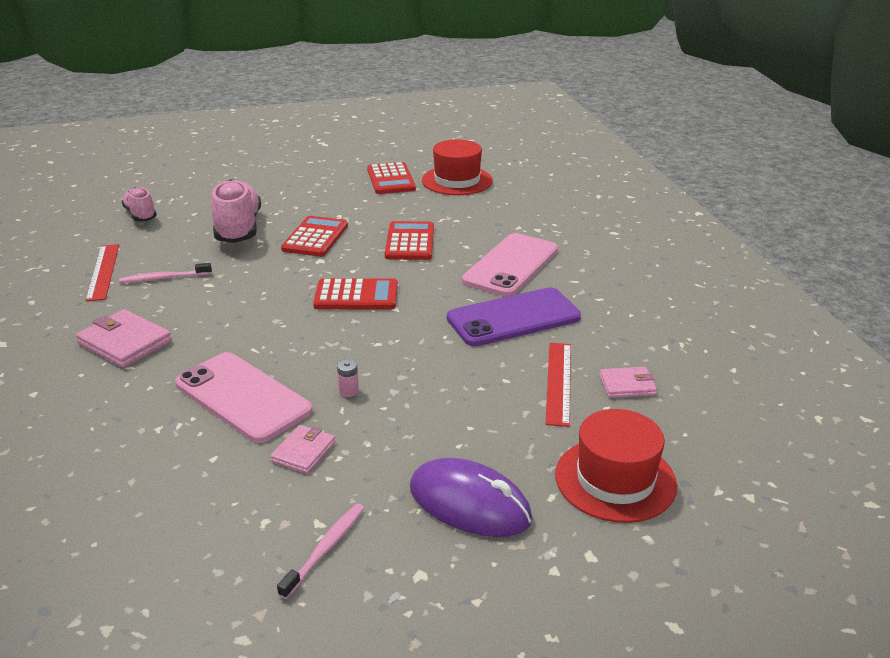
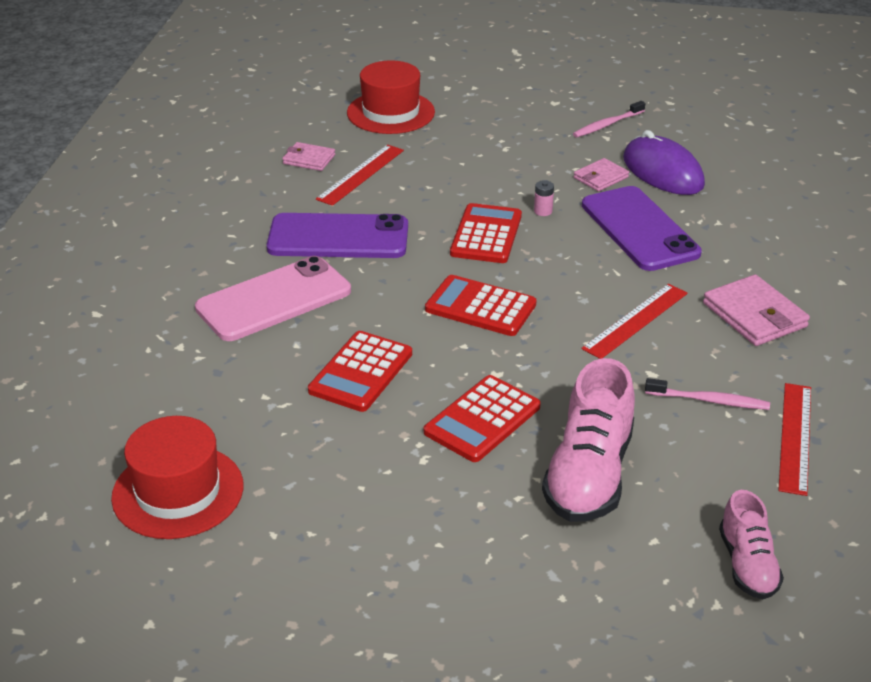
camera: 155 degrees left, 5 degrees up
pink phone [175,352,313,443] -> purple phone [582,186,702,271]
red calculator [367,162,416,194] -> red calculator moved to [450,203,522,263]
purple mouse [410,458,533,537] -> purple mouse moved to [623,130,705,195]
none -> red ruler [581,284,688,359]

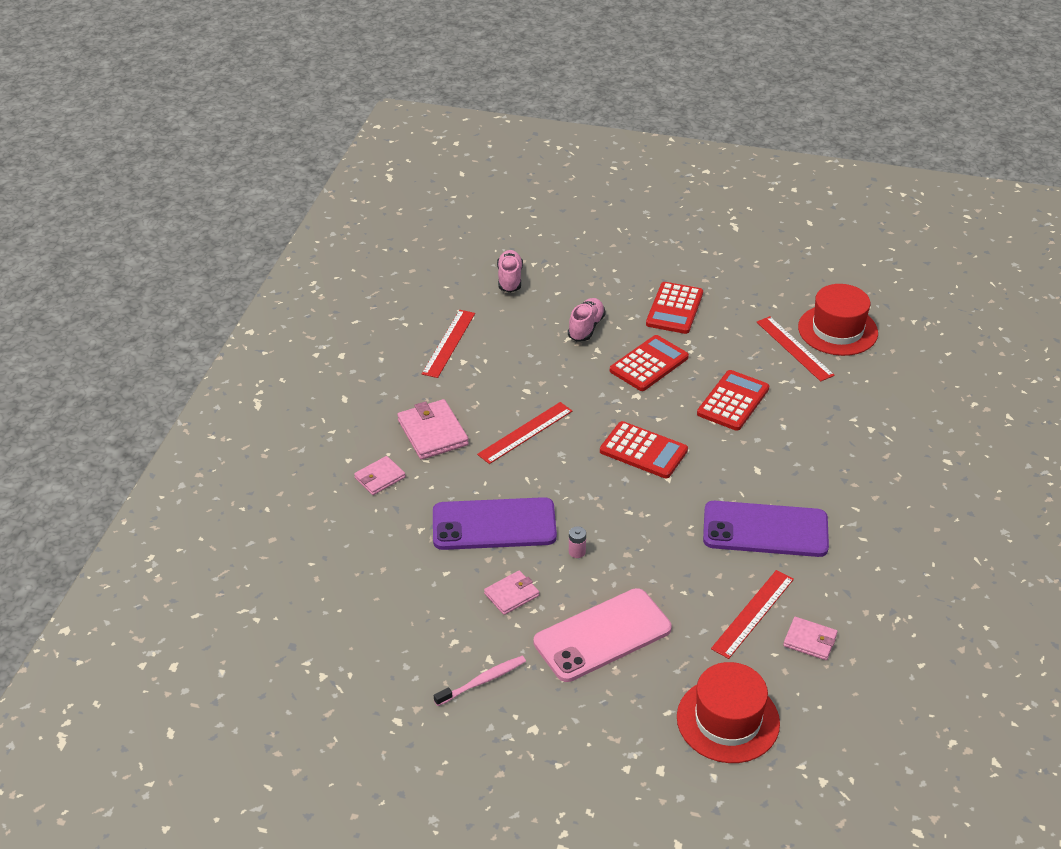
camera: 175 degrees left, 5 degrees up
pink phone [195,256,351,341] -> pink phone moved to [534,588,672,682]
red calculator [450,203,522,263] -> red calculator moved to [646,282,703,334]
pink shoe [542,358,635,522] -> pink shoe [568,298,606,341], size x0.58
purple phone [582,186,702,271] -> purple phone turned 75 degrees counterclockwise [433,497,557,550]
purple mouse [623,130,705,195] -> none
pink toothbrush [645,378,770,410] -> none
none -> pink wallet [354,456,406,495]
none -> red ruler [757,316,835,382]

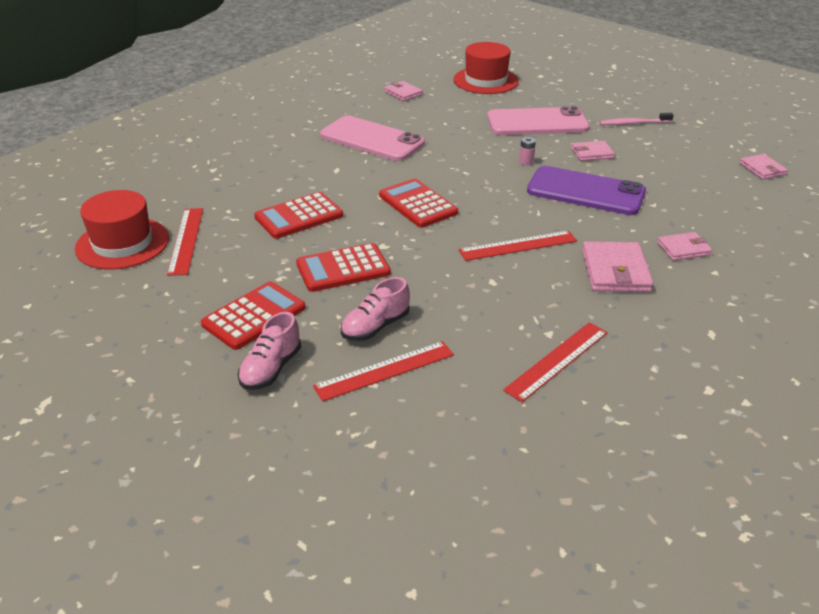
camera: 155 degrees left, 5 degrees down
pink shoe [497,250,523,293] -> pink shoe moved to [238,312,301,390]
purple phone [703,501,829,557] -> pink phone [320,116,425,161]
red ruler [711,570,794,659] -> red ruler moved to [313,341,454,402]
none -> pink wallet [740,154,788,180]

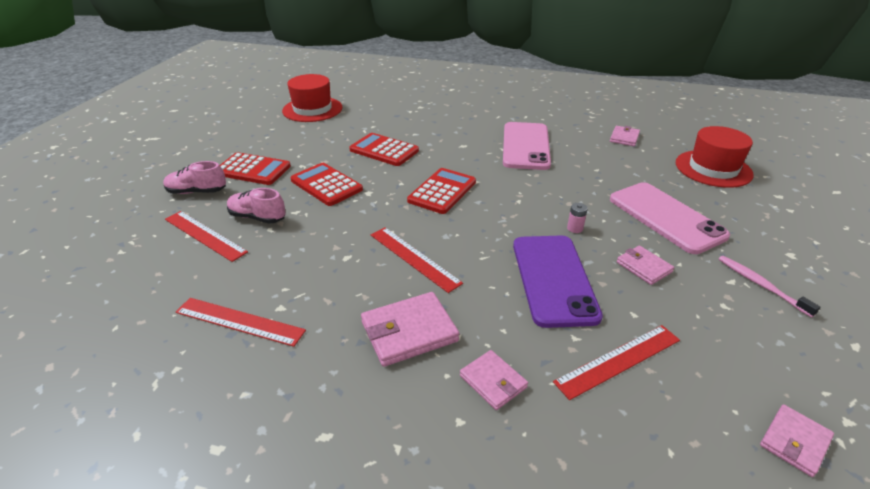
camera: 65 degrees right, 0 degrees up
red ruler [167,208,203,276] -> red ruler moved to [553,325,680,400]

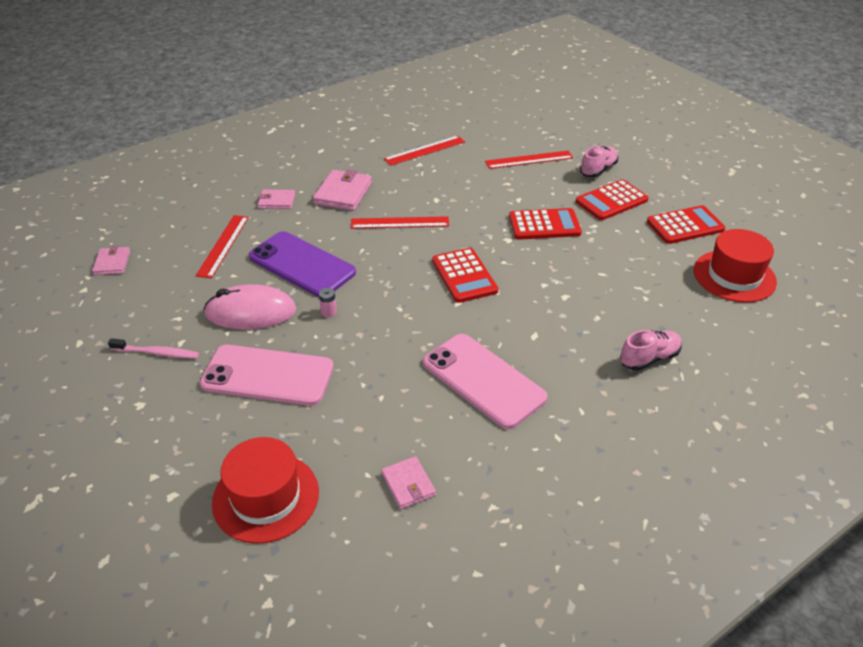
camera: 130 degrees right, 5 degrees up
pink shoe [227,188,286,224] -> pink shoe moved to [620,330,682,371]
red calculator [349,133,419,166] -> red calculator moved to [647,205,725,244]
pink wallet [617,246,674,285] -> pink mouse [204,284,297,329]

